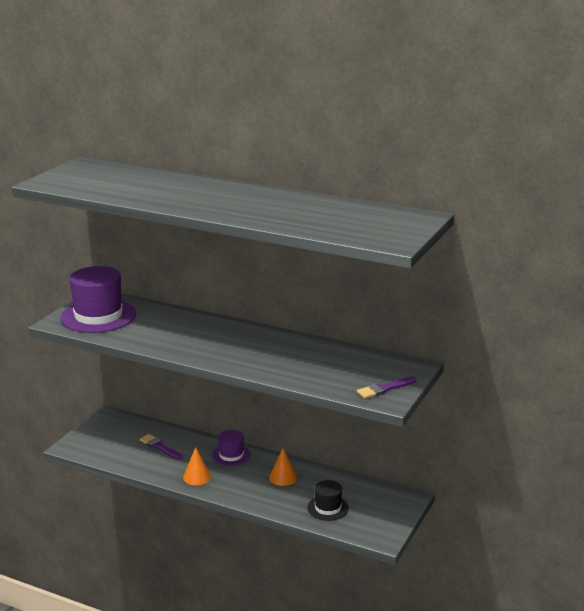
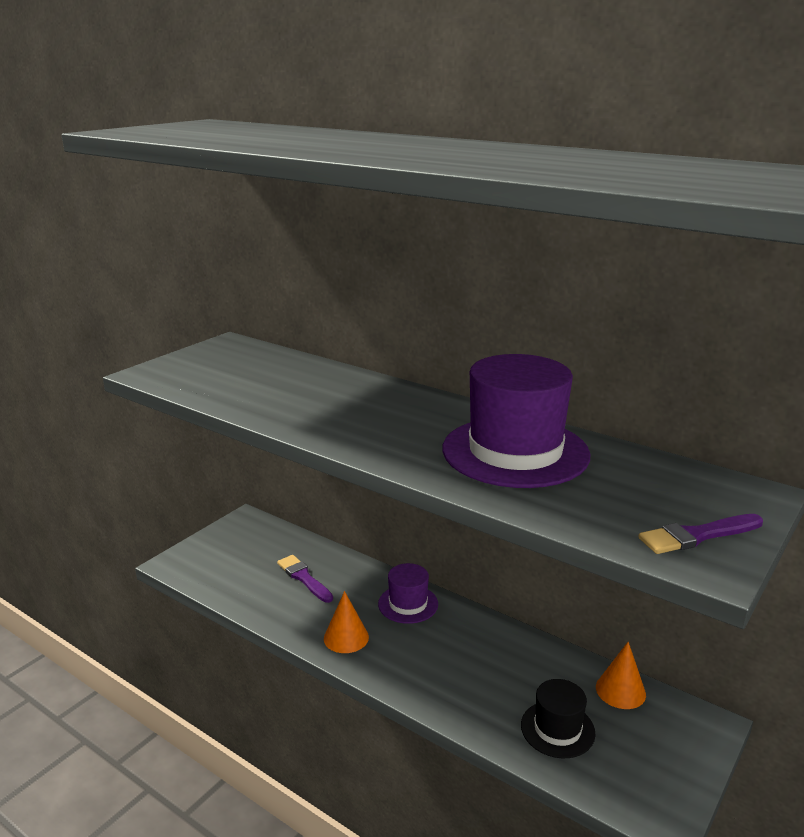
camera: 10 degrees right, 0 degrees up
purple hat [60,266,136,333] -> purple hat moved to [443,354,591,488]
orange cone [269,448,297,486] -> orange cone moved to [596,642,646,709]

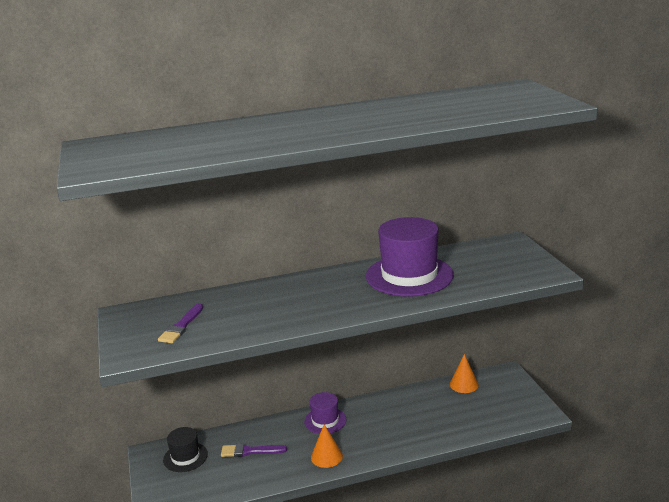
camera: 50 degrees left, 0 degrees up
black hat [521,679,595,758] -> black hat moved to [163,427,208,472]
purple brush [639,514,763,554] -> purple brush moved to [158,303,203,343]

